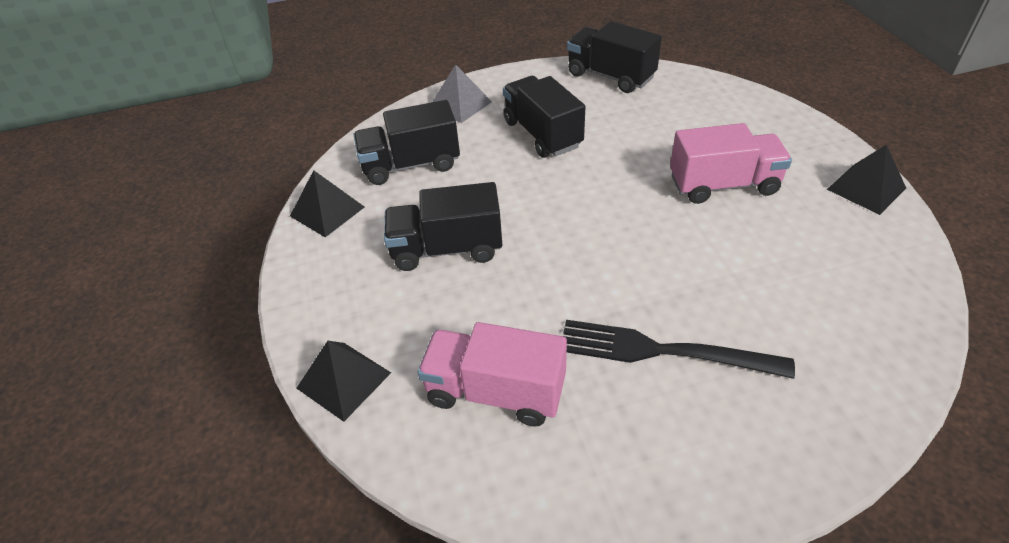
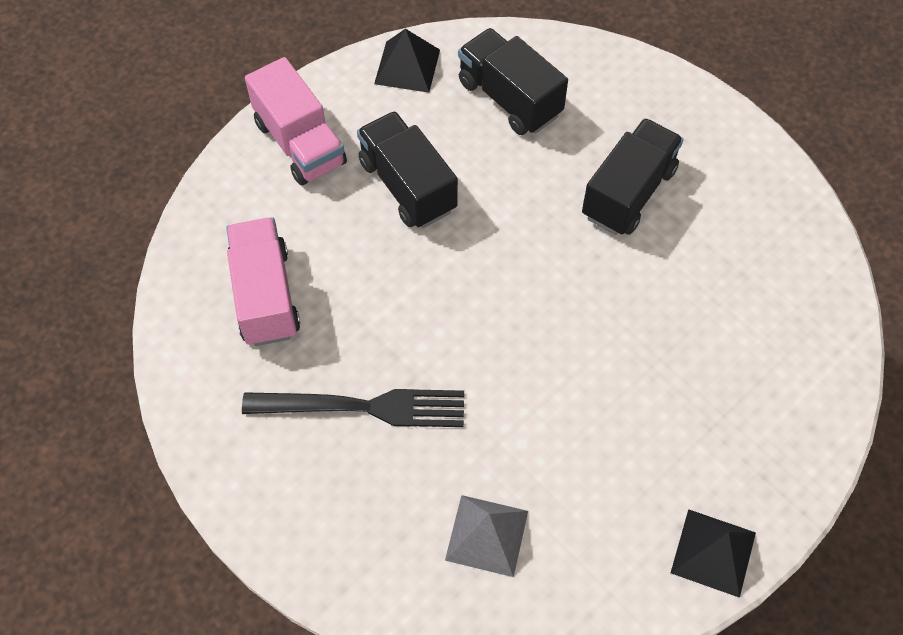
camera: 60 degrees right, 15 degrees up
black pyramid [296,341,391,422] -> none
grey pyramid [432,64,492,123] -> grey pyramid moved to [445,495,528,577]
black fork [563,320,795,379] -> black fork turned 105 degrees clockwise [242,389,464,427]
black truck [567,21,662,93] -> none
pink truck [670,123,792,204] -> pink truck moved to [245,57,347,186]

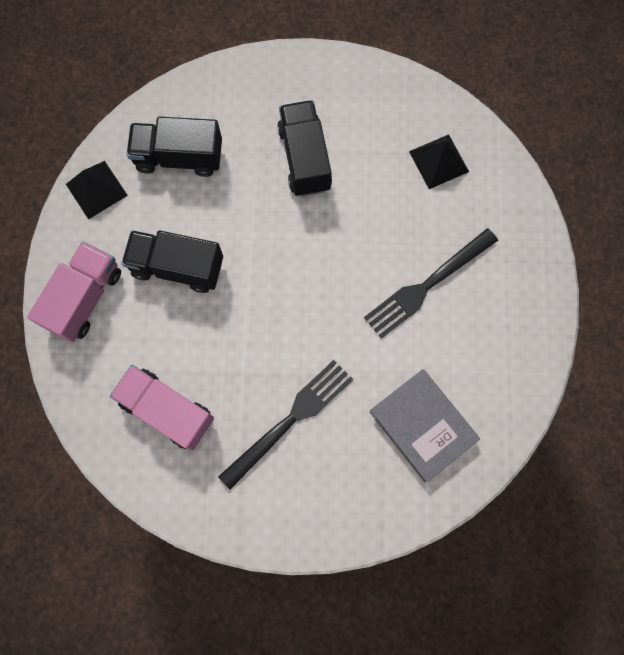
camera: 45 degrees left, 15 degrees up
pink truck [245,57,347,186] -> pink truck turned 75 degrees counterclockwise [27,242,121,343]
grey pyramid [445,495,528,577] -> grey book [369,369,480,482]
black pyramid [671,509,756,598] -> black pyramid moved to [409,134,469,189]
none -> black fork [364,228,498,339]

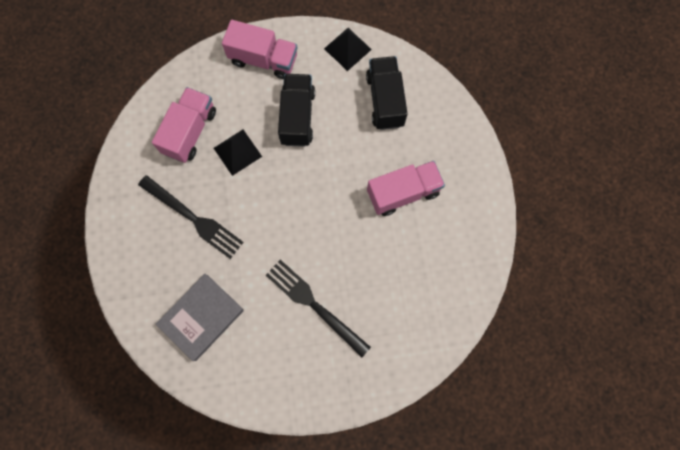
camera: 80 degrees right, 0 degrees up
black truck [277,100,332,197] -> pink truck [367,161,445,216]
black pyramid [409,134,469,189] -> black pyramid moved to [214,130,262,176]

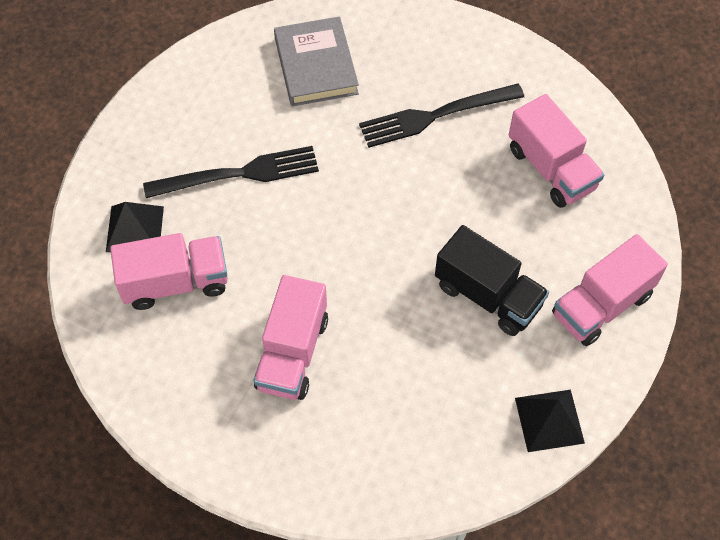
camera: 125 degrees right, 15 degrees down
black pyramid [214,130,262,176] -> black pyramid moved to [106,202,164,252]
black truck [366,56,408,130] -> none
none -> pink truck [110,233,228,310]

